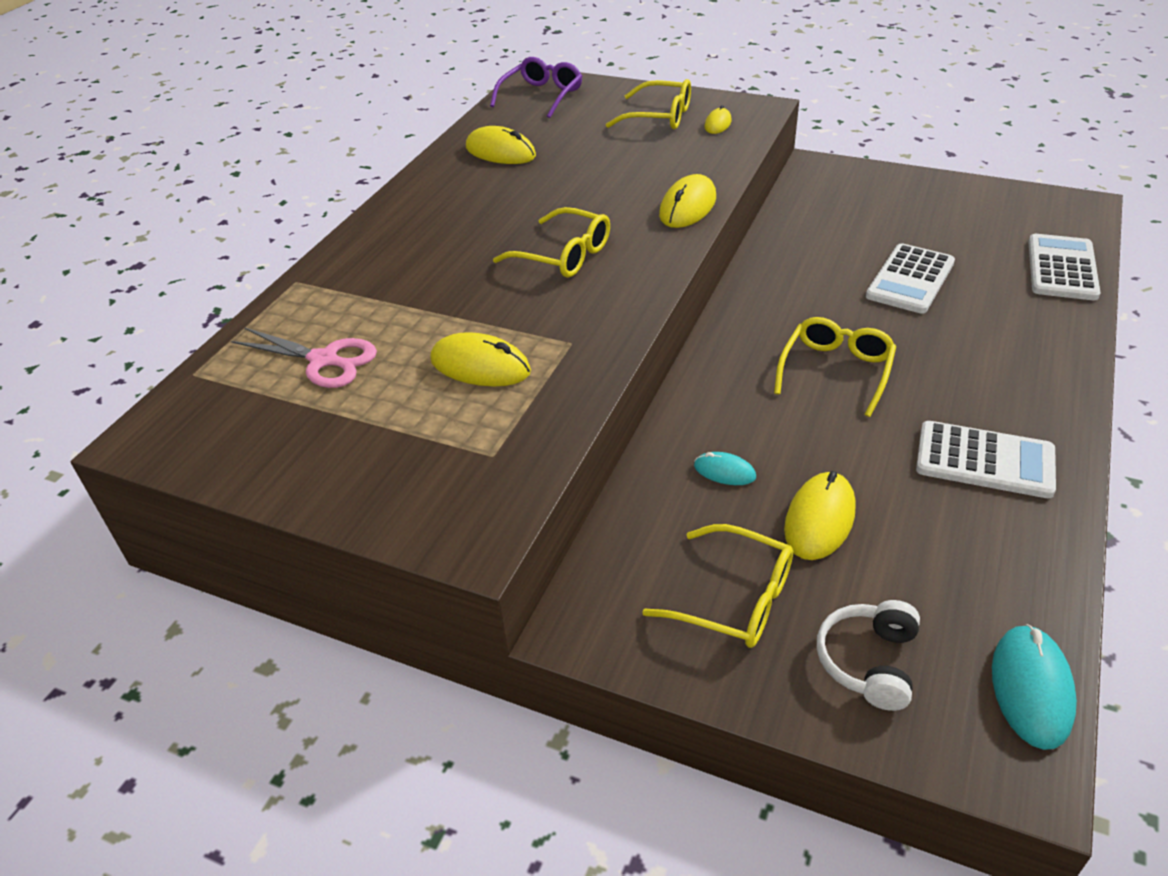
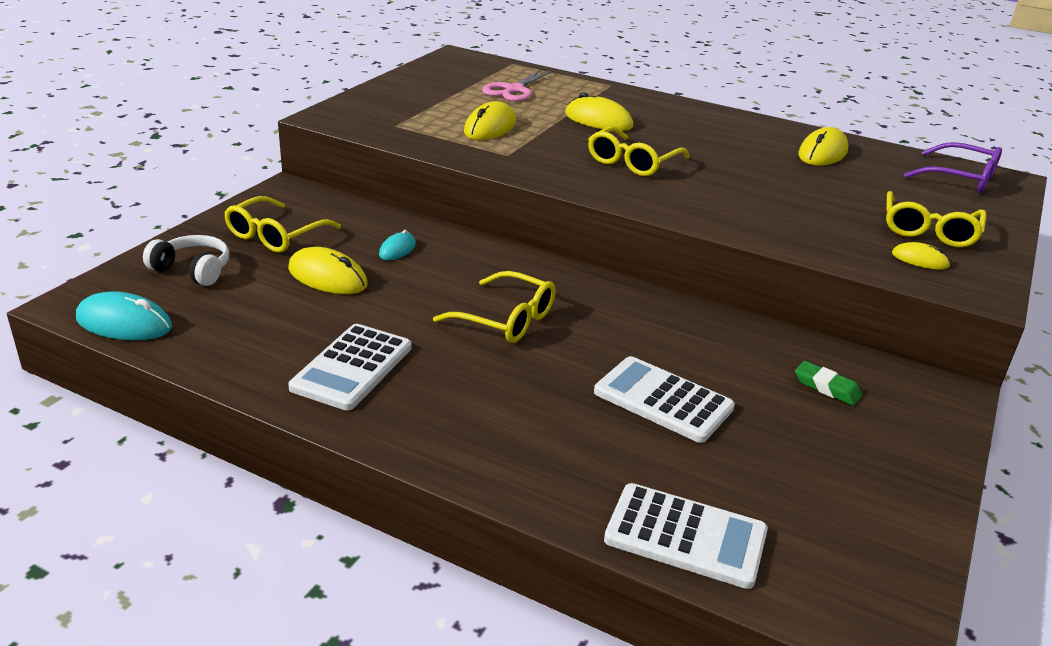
camera: 90 degrees right, 10 degrees down
yellow mouse [659,174,716,228] -> yellow mouse moved to [565,92,634,131]
none -> green eraser [795,361,862,406]

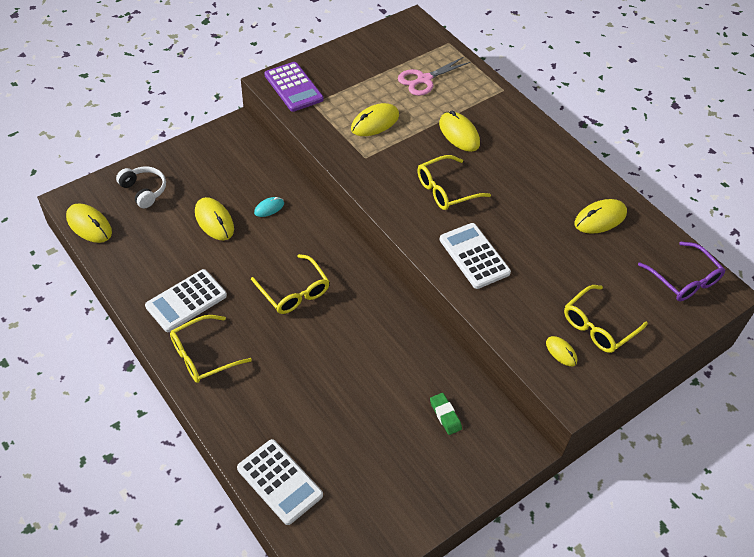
camera: 25 degrees right, 20 degrees up
turquoise mouse [76,291,172,340] -> yellow mouse [66,203,112,243]
yellow glasses [224,196,341,253] -> yellow glasses moved to [170,315,252,383]
white calculator [594,356,735,443] -> white calculator moved to [439,223,511,289]
none -> purple calculator [265,62,323,112]

